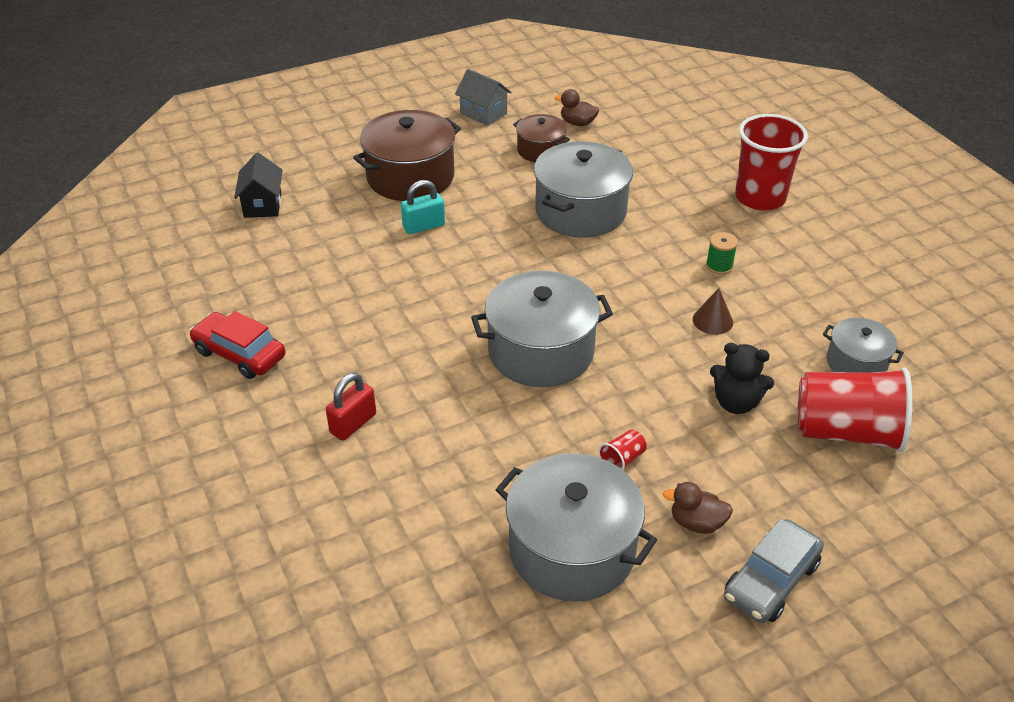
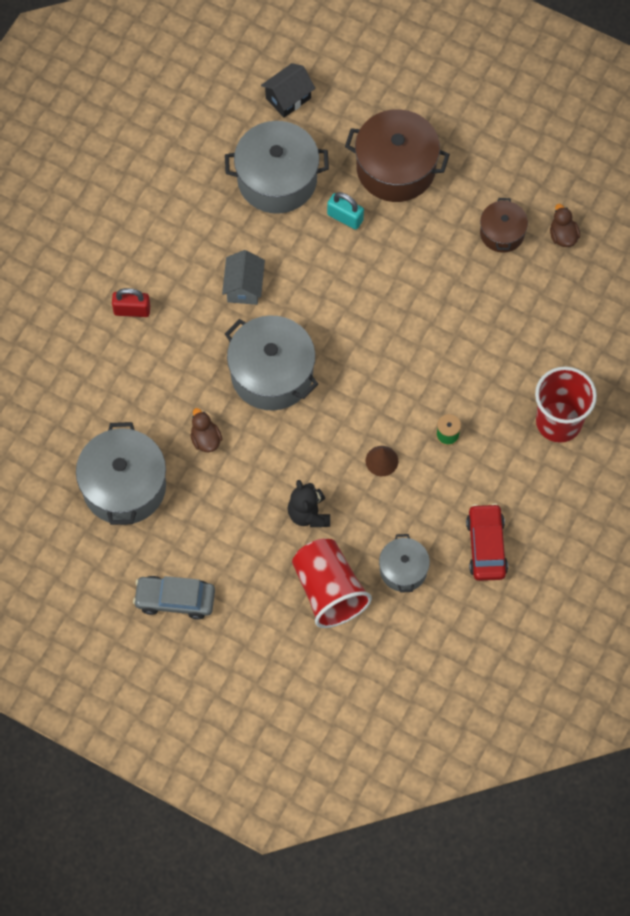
camera: 55 degrees right, 25 degrees up
red car [189,311,286,379] -> red car moved to [466,503,508,581]
grey house [455,69,512,126] -> grey house moved to [222,250,265,305]
grey pot [534,141,633,238] -> grey pot moved to [225,121,329,214]
red cup [598,429,647,471] -> none
brown duck [663,482,733,534] -> brown duck moved to [191,408,222,452]

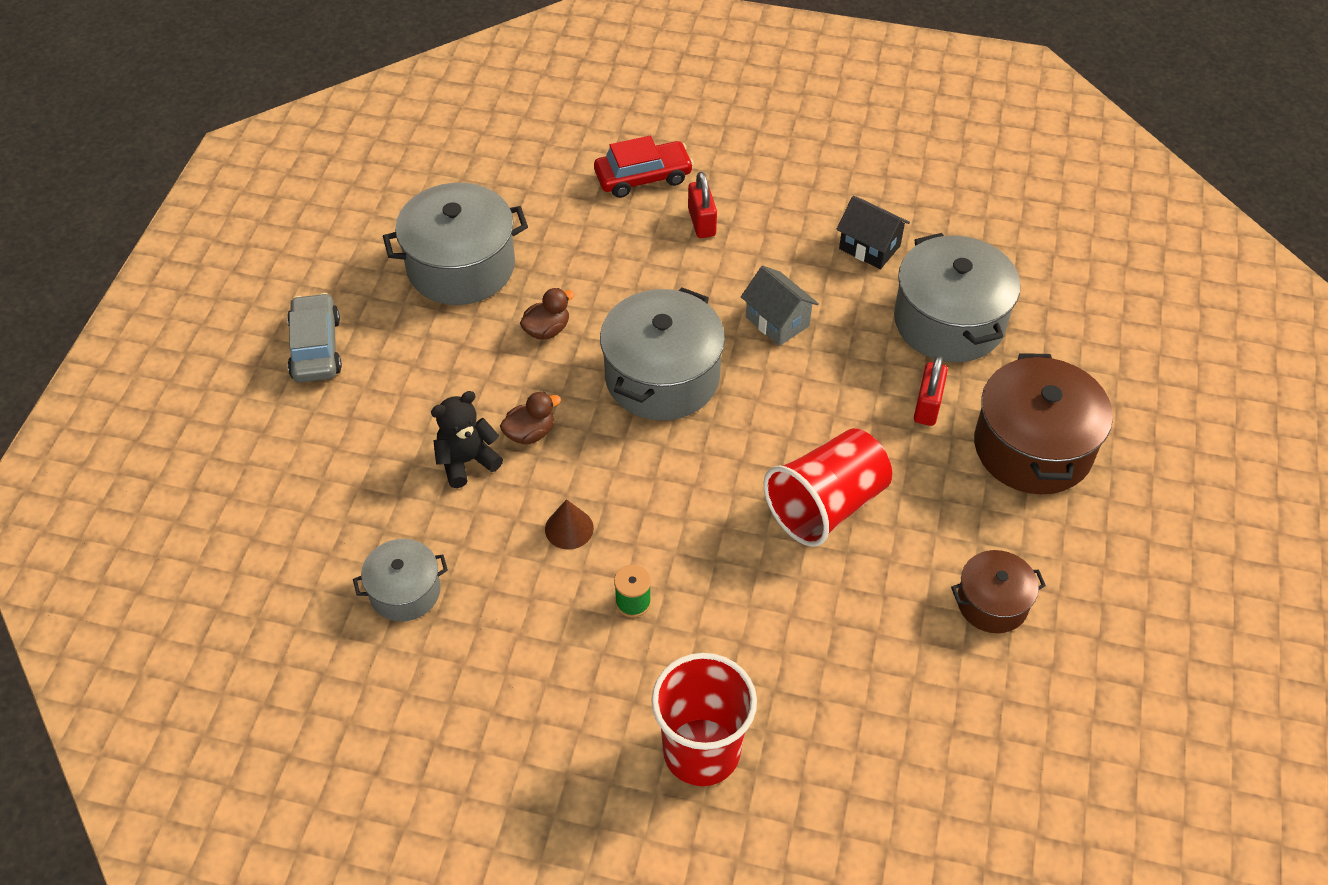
camera: 75 degrees right, 15 degrees down
grey house [222,250,265,305] -> grey house turned 60 degrees clockwise [741,266,819,346]
black house [261,63,315,118] -> black house moved to [836,196,910,269]
red cup [292,539,372,628] -> red cup moved to [764,428,892,547]
turquoise padlock [327,192,364,230] -> red padlock [914,356,948,426]
red car [466,503,508,581] -> red car moved to [594,136,694,198]
brown duck [550,204,580,247] -> brown duck moved to [500,392,561,445]

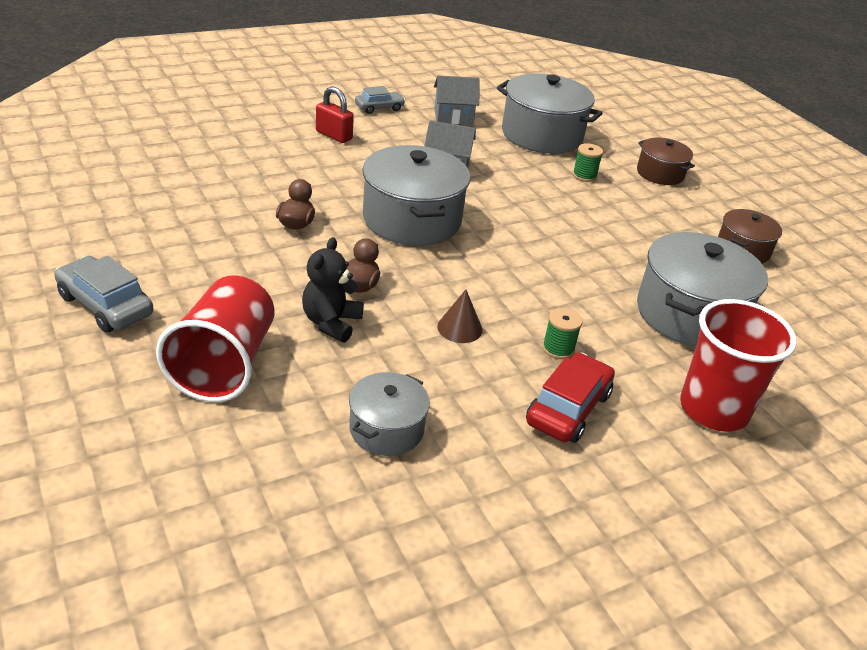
camera: 45 degrees left, 15 degrees down
grey pot [383,183,528,305] -> grey pot moved to [637,232,768,347]
red car [594,136,694,198] -> red car moved to [526,353,615,443]
red cup [764,428,892,547] -> red cup moved to [156,275,275,402]
black house [836,196,910,269] -> grey house [434,75,479,125]
red padlock [914,356,948,426] -> green spool [573,143,603,182]
brown pot [974,353,1113,494] -> brown pot [637,138,695,185], size x0.56
none -> grey car [355,86,405,114]

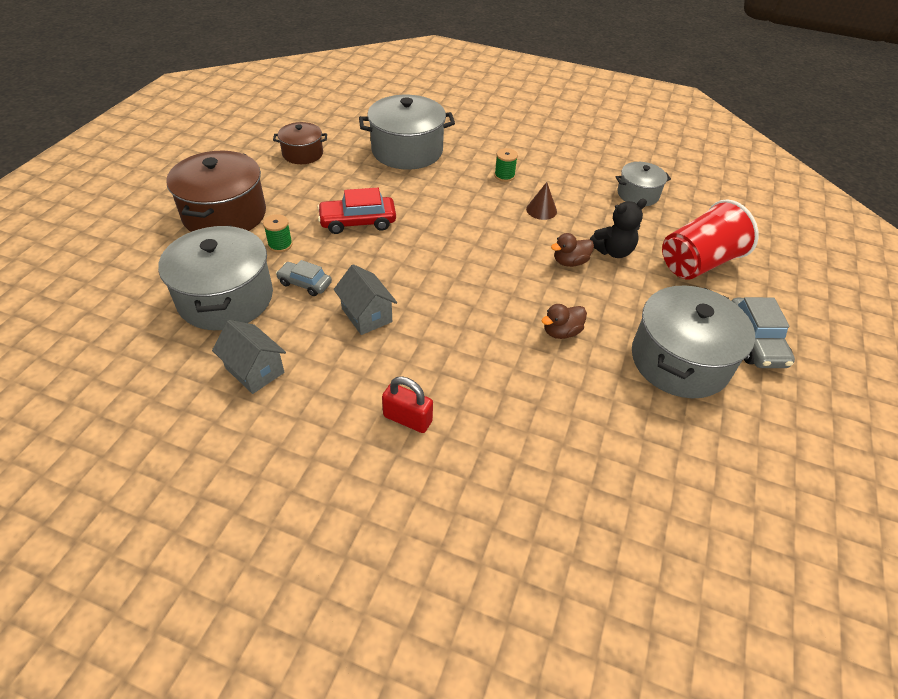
camera: 130 degrees left, 10 degrees up
red padlock [316,86,354,143] -> red padlock turned 60 degrees counterclockwise [382,376,433,433]
grey car [355,86,405,114] -> grey car moved to [276,260,332,296]
grey pot [362,145,470,246] -> grey pot moved to [632,285,755,398]
red car [526,353,615,443] -> red car moved to [317,188,396,234]
brown pot [637,138,695,185] -> brown pot [166,151,266,232], size x1.79
red cup [680,299,797,432] -> none

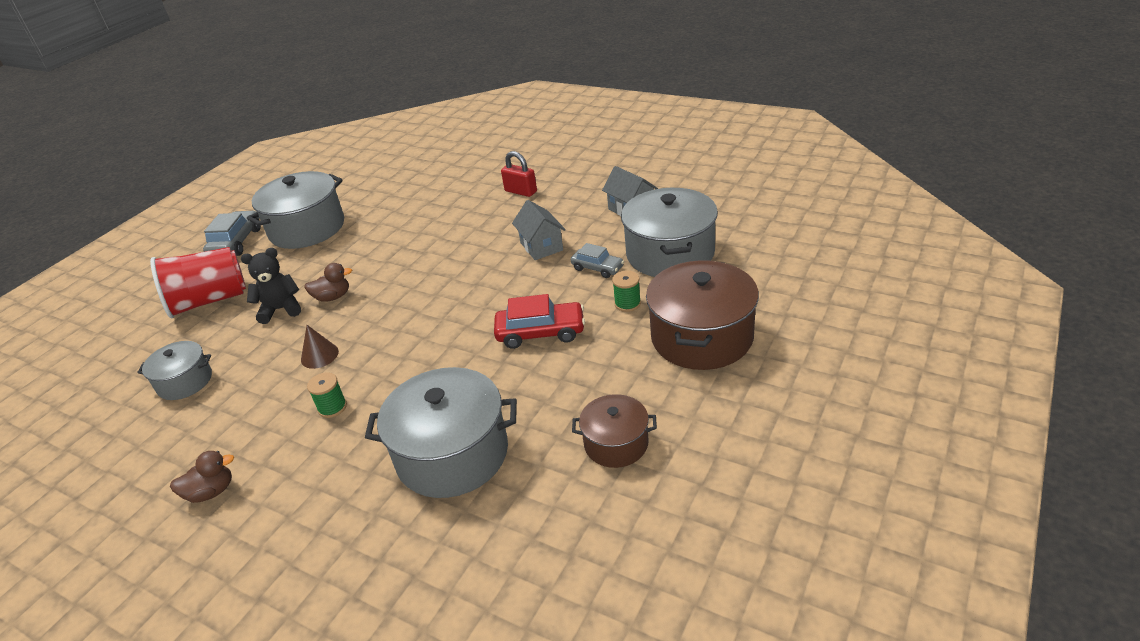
camera: 165 degrees left, 10 degrees down
brown duck [541,304,587,339] -> brown duck moved to [170,451,234,503]

